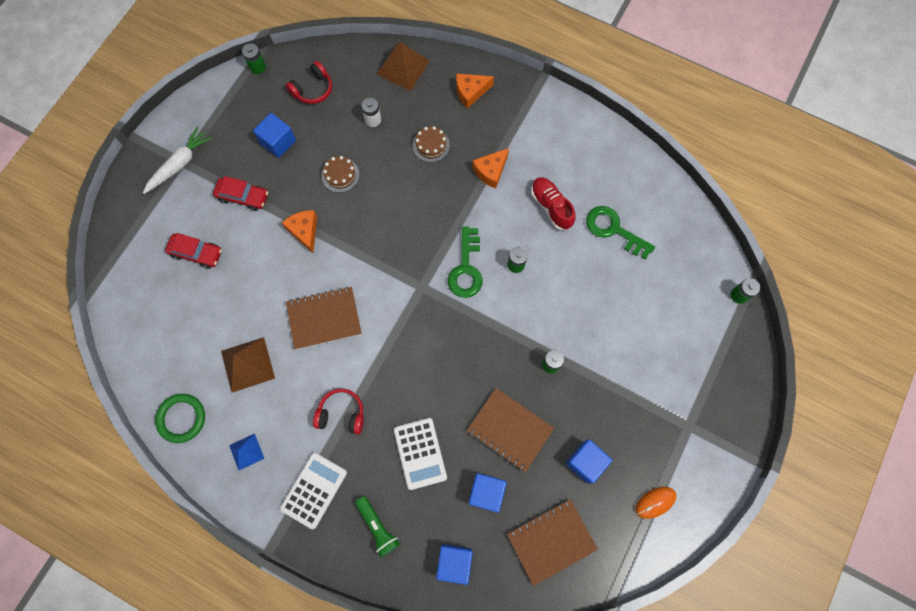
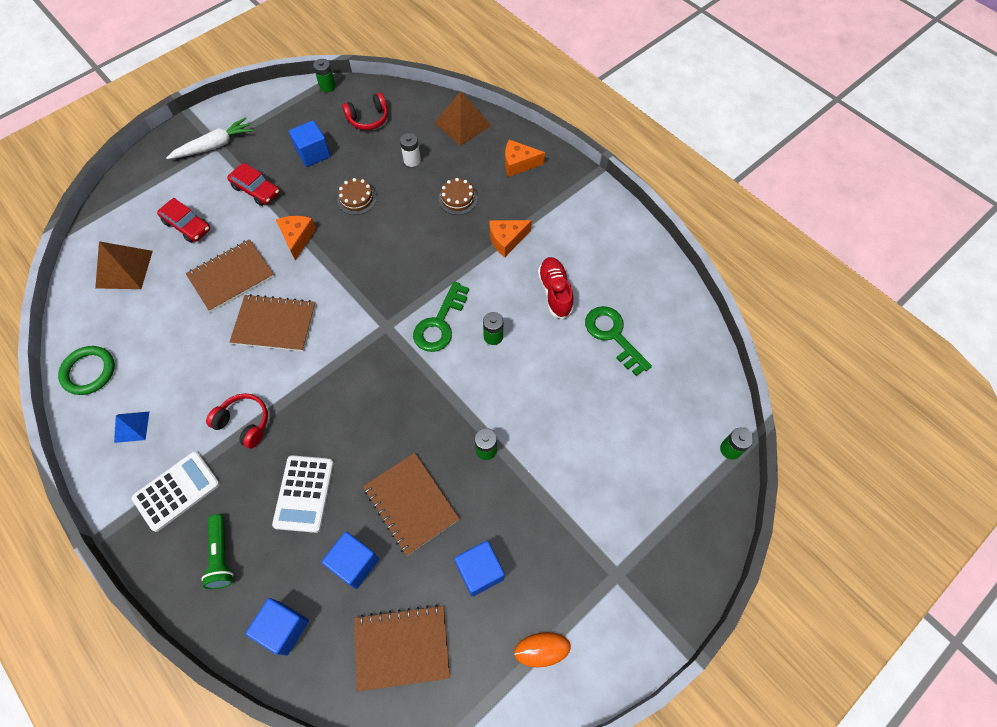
camera: 20 degrees right, 10 degrees down
brown pyramid [221,337,275,393] -> brown pyramid moved to [95,241,153,289]
none -> brown notebook [186,239,275,312]

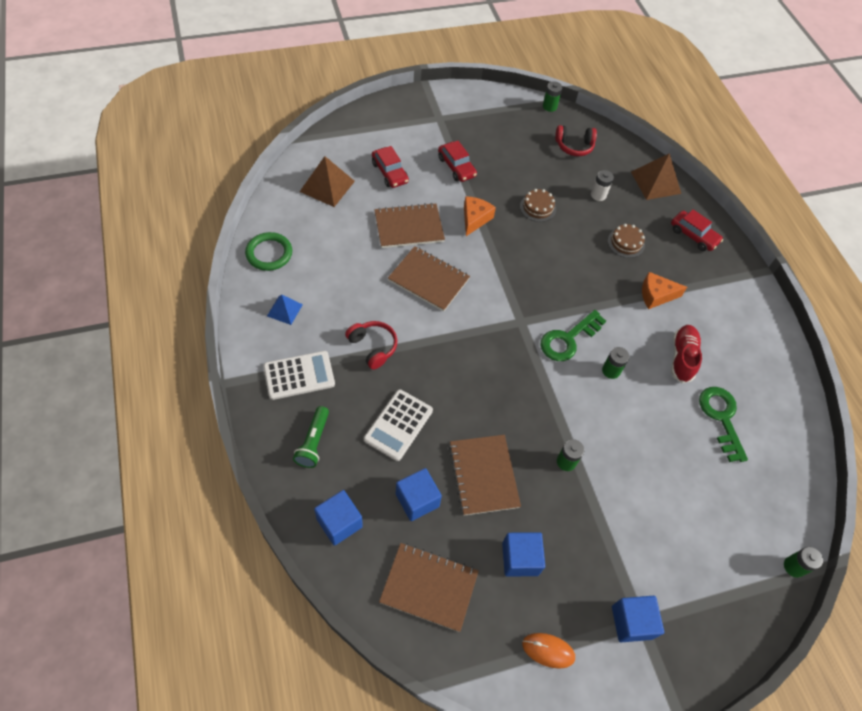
camera: 20 degrees right, 5 degrees down
white carrot [166,117,254,159] -> none
blue cube [289,120,331,167] -> blue cube moved to [612,596,664,642]
orange cheese [505,140,545,177] -> red car [671,209,723,251]

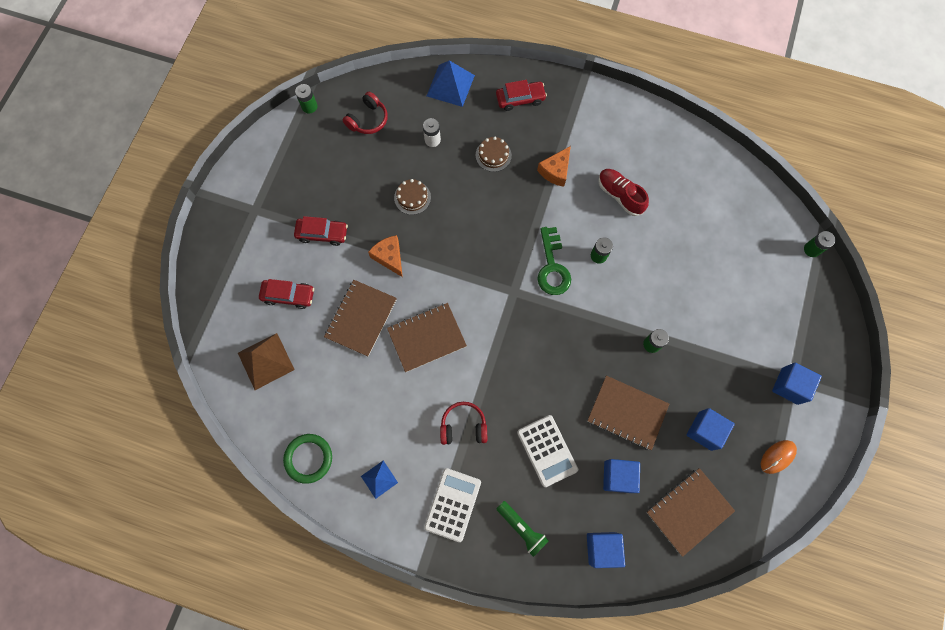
camera: 50 degrees left, 15 degrees up
brown pyramid [631,153,681,200] -> blue pyramid [427,60,475,107]
green key [699,387,748,462] -> none

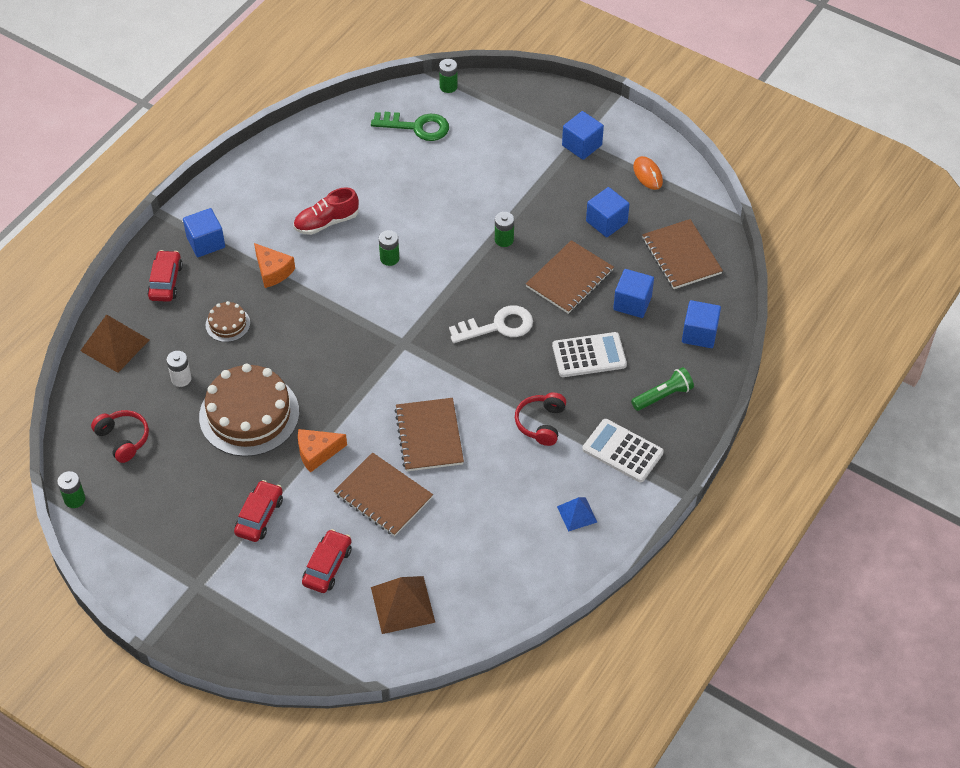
camera: 75 degrees left, 20 degrees down
green ring [283,434,332,484] -> none
brown cake [394,179,431,215] -> brown cake [199,363,299,457], size x2.16
blue pyramid [427,60,475,107] -> brown pyramid [80,314,149,373]
green key [537,227,571,295] -> green key moved to [371,112,449,141]
none -> blue cube [183,208,225,257]
none -> white key [449,305,533,343]

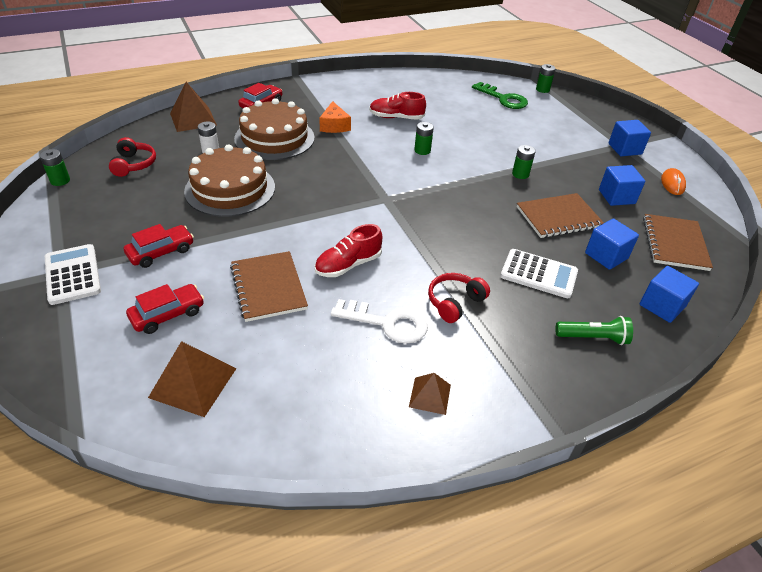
camera: 30 degrees right, 10 degrees down
blue cube [183,208,225,257] -> none
brown cake [205,301,250,342] -> brown cake [234,98,315,160], size x2.16
orange cheese [298,429,347,473] -> none
brown notebook [395,398,464,472] -> red shoe [315,224,382,277]
white key [449,305,533,343] -> white key moved to [331,299,428,344]
blue pyramid [557,497,597,532] -> brown pyramid [409,373,451,415]
white calculator [582,419,664,482] -> white calculator moved to [45,244,101,305]

